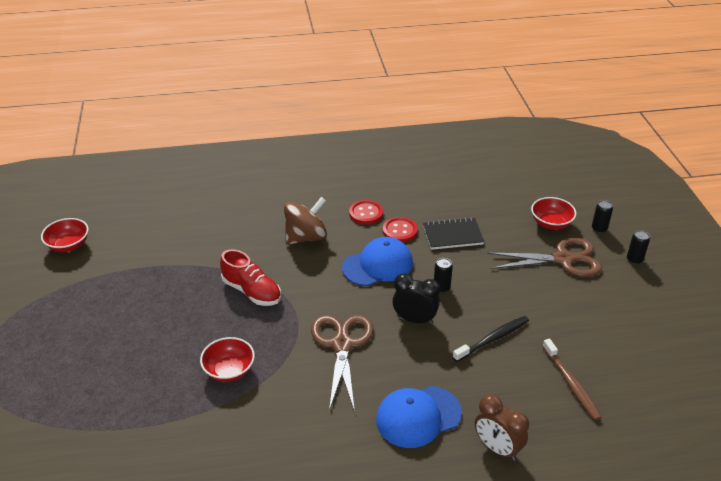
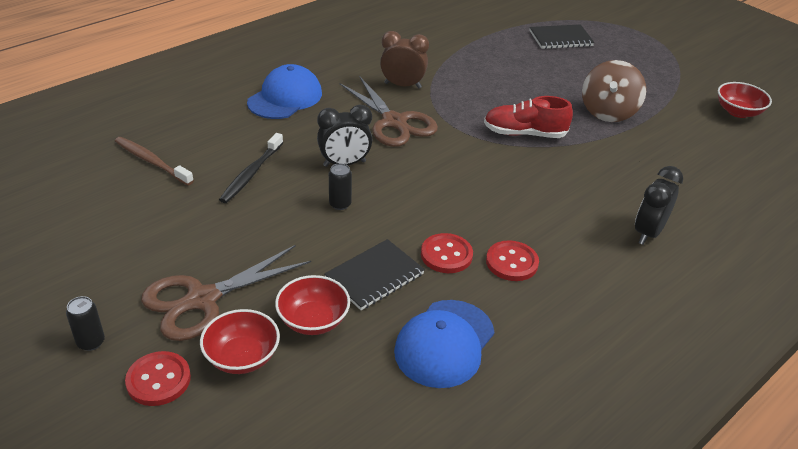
camera: 145 degrees right, 0 degrees up
red bowl [200,337,255,382] -> red bowl moved to [275,275,350,335]
brown spinning top [284,197,327,245] -> brown spinning top moved to [582,60,646,122]
blue cap [342,237,413,286] -> blue cap moved to [394,300,494,388]
brown clock [475,394,529,461] -> brown clock moved to [380,31,429,88]
black can [592,200,613,233] -> red button [125,351,191,406]
none -> black notebook [530,24,595,49]
none -> black clock [635,166,683,245]

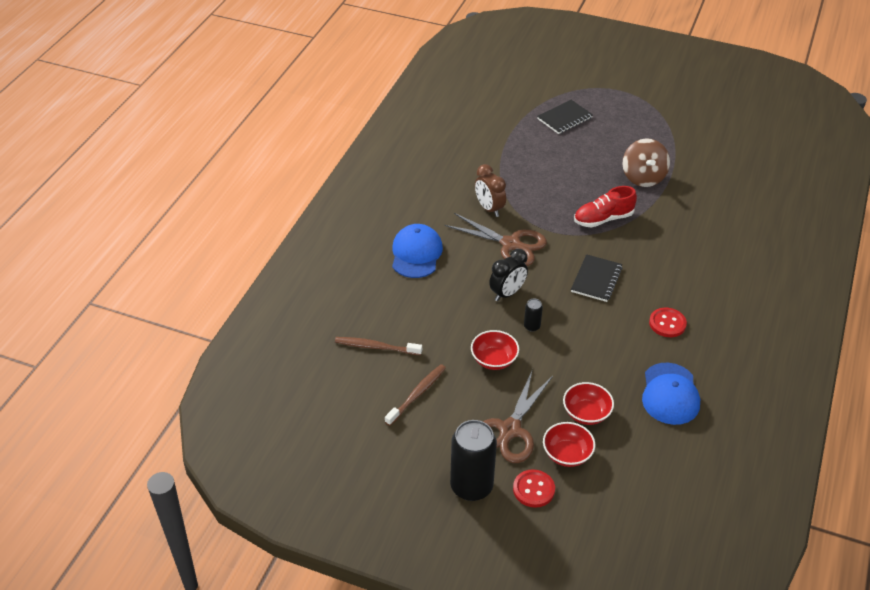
camera: 25 degrees left, 5 degrees up
black can [66,296,105,351] -> black can [450,420,497,501], size x2.25
black toothbrush [219,133,283,203] -> none
black notebook [324,239,425,310] -> black notebook moved to [571,254,622,302]
brown clock [380,31,429,88] -> brown clock turned 105 degrees counterclockwise [475,164,506,217]
red button [421,233,473,273] -> none
black clock [635,166,683,245] -> none
red bowl [718,82,772,118] -> red bowl moved to [471,330,519,370]
none -> brown toothbrush [385,364,446,426]

